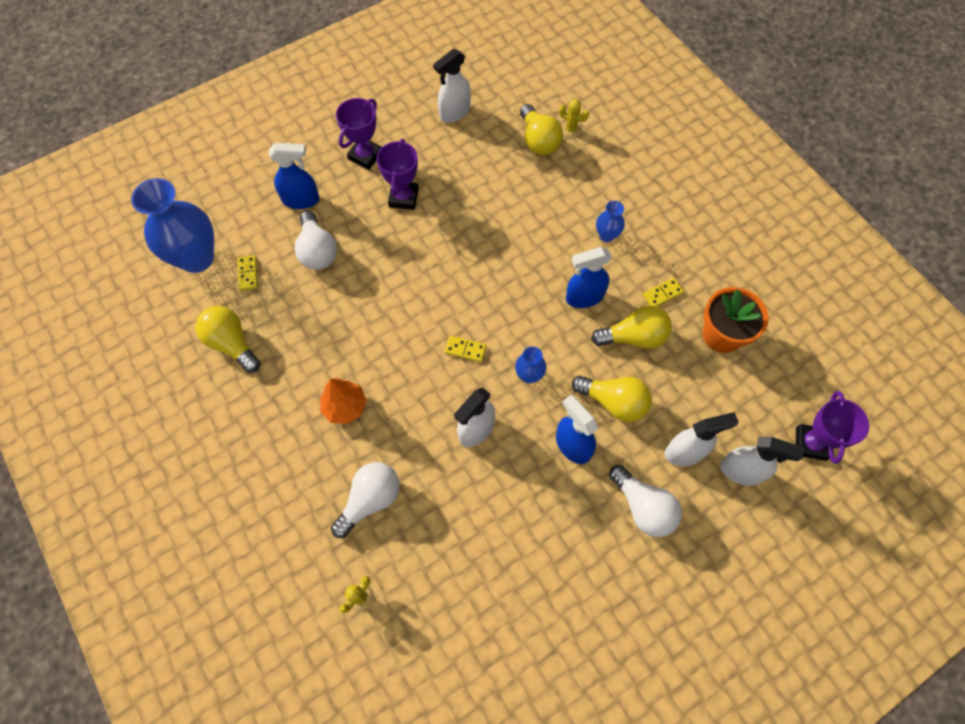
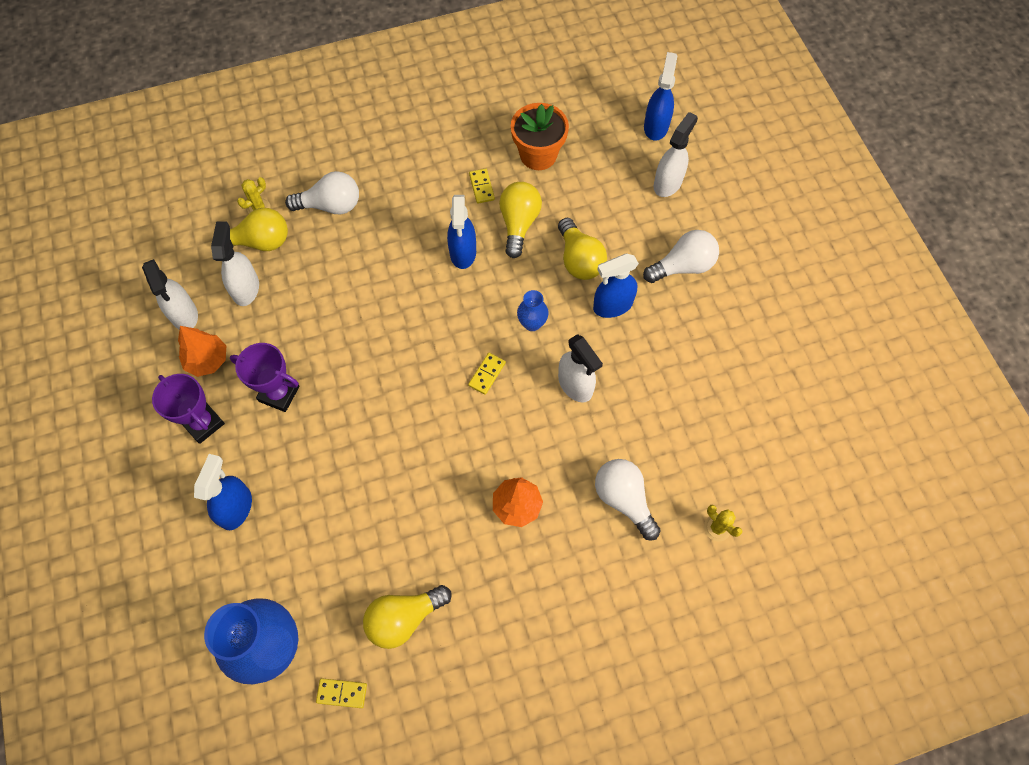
camera: 75 degrees left, 0 degrees up
yellow domino [237,255,258,291] -> yellow domino moved to [316,678,367,708]
white light bulb [294,211,337,270] -> white light bulb moved to [285,171,359,214]
yellow light bulb [572,376,652,422] -> yellow light bulb turned 120 degrees clockwise [558,218,607,280]
blue vase [596,201,625,242] -> none
white spray bottle [665,412,739,466] -> white spray bottle moved to [211,222,259,306]
purple trophy [796,391,869,464] -> blue spray bottle [644,52,677,141]
none -> orange tree [178,326,226,377]

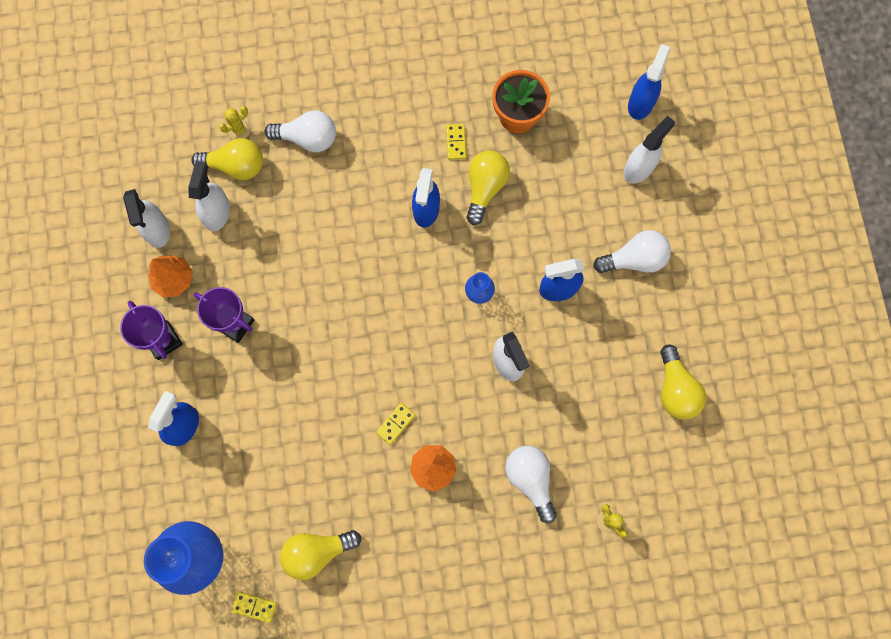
camera: 10 degrees right, 10 degrees up
yellow domino [468,353,506,395] -> yellow domino moved to [376,403,415,445]
yellow light bulb [558,218,607,280] -> yellow light bulb moved to [660,344,706,419]

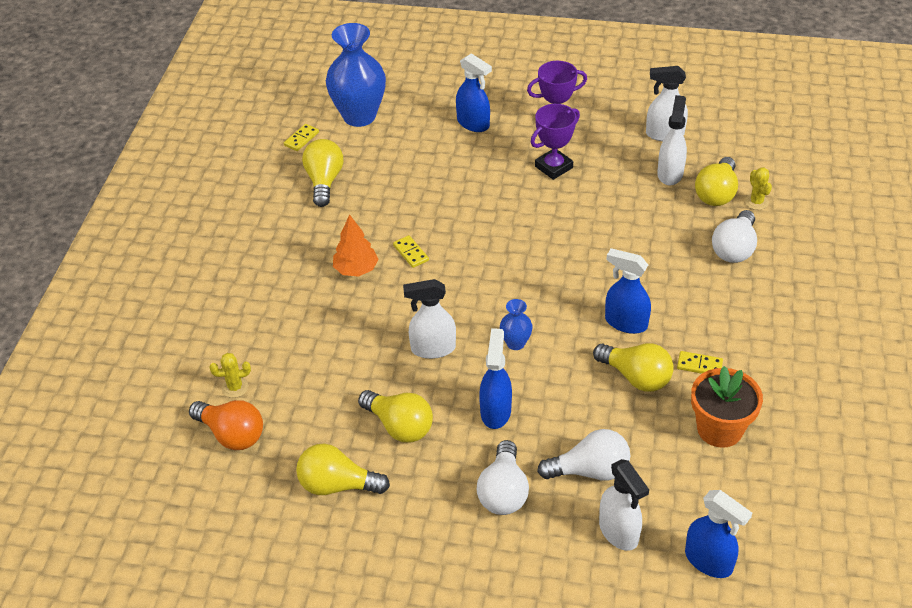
camera: 110 degrees right, 30 degrees down
orange tree [148,255,192,297] -> none
white spray bottle [188,161,230,231] -> white spray bottle turned 105 degrees counterclockwise [657,95,687,186]
white light bulb [505,446,557,523] -> white light bulb moved to [537,429,630,481]
none -> orange light bulb [189,400,263,450]
none -> yellow light bulb [358,390,433,443]

